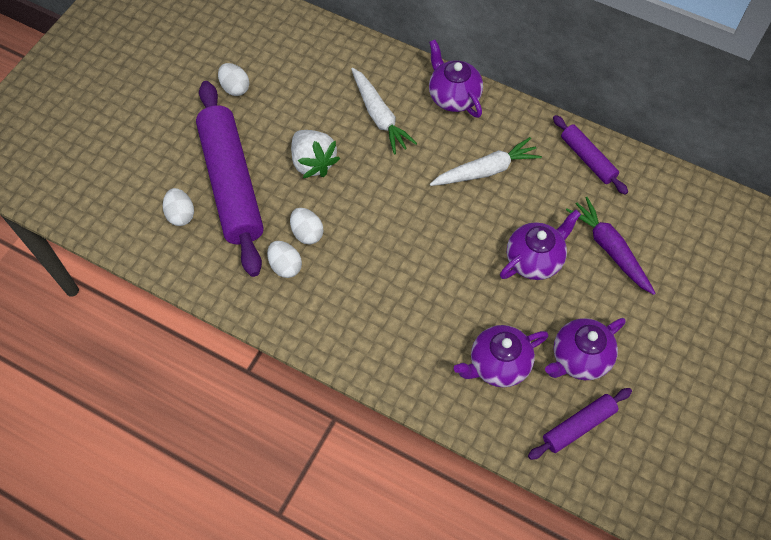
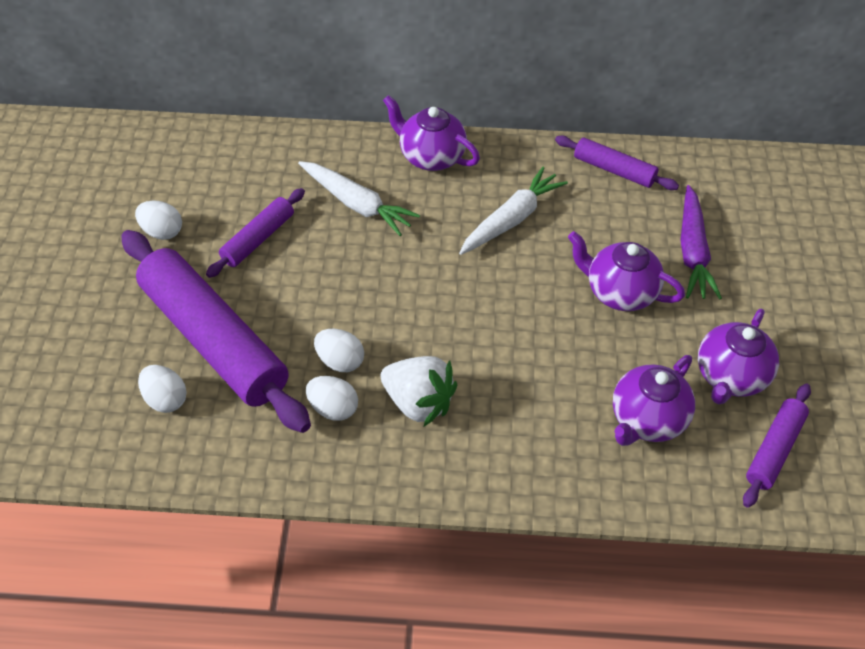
camera: 25 degrees left, 10 degrees down
white strawberry [291,130,340,178] -> white strawberry moved to [380,356,457,426]
purple teapot [500,210,581,280] -> purple teapot turned 90 degrees counterclockwise [568,231,685,311]
purple carrot [566,197,656,295] -> purple carrot turned 120 degrees counterclockwise [680,185,722,300]
none -> purple rolling pin [206,188,305,278]

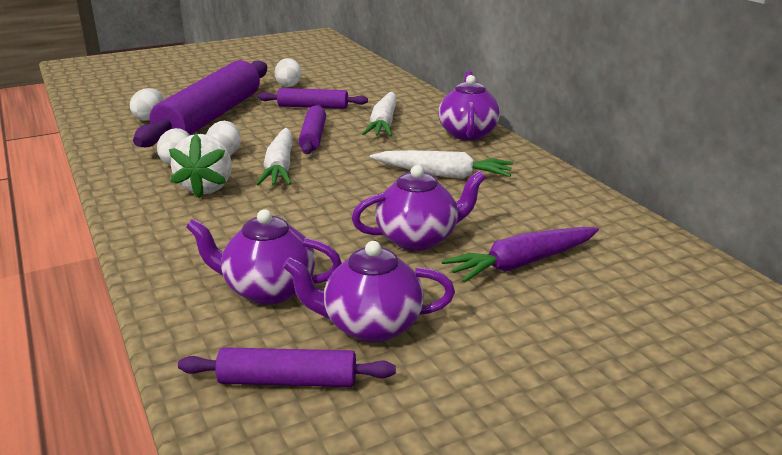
camera: 60 degrees right, 25 degrees down
purple rolling pin [555,136,679,190] -> purple rolling pin moved to [298,105,326,154]
purple teapot [568,231,685,311] -> purple teapot turned 75 degrees clockwise [352,165,486,251]
none -> white carrot [256,128,292,185]

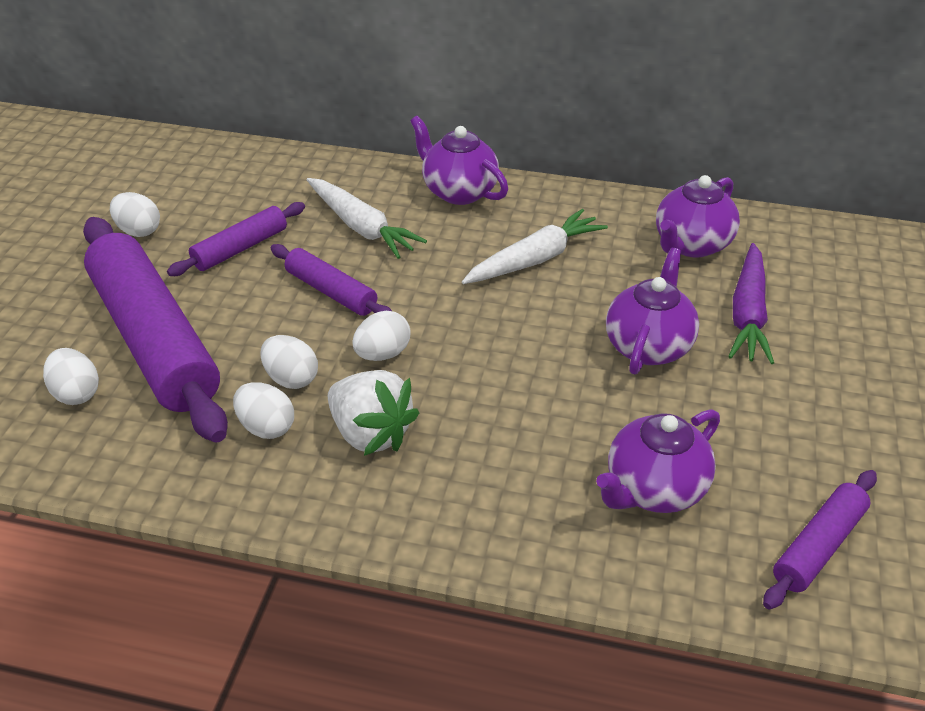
camera: 50 degrees left, 15 degrees up
white carrot [256,128,292,185] -> white egg [352,311,411,361]
purple teapot [283,241,455,343] -> purple teapot moved to [656,175,740,258]

